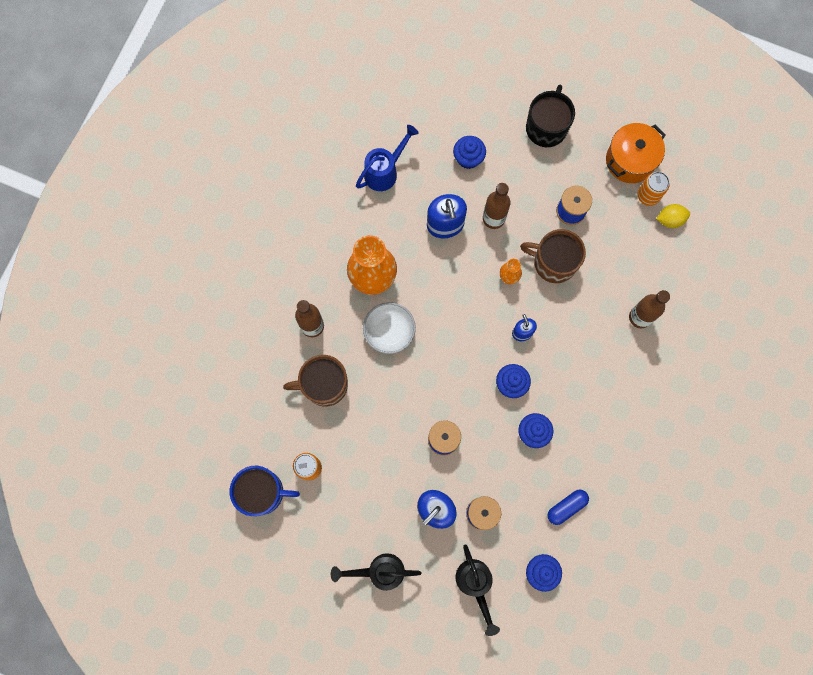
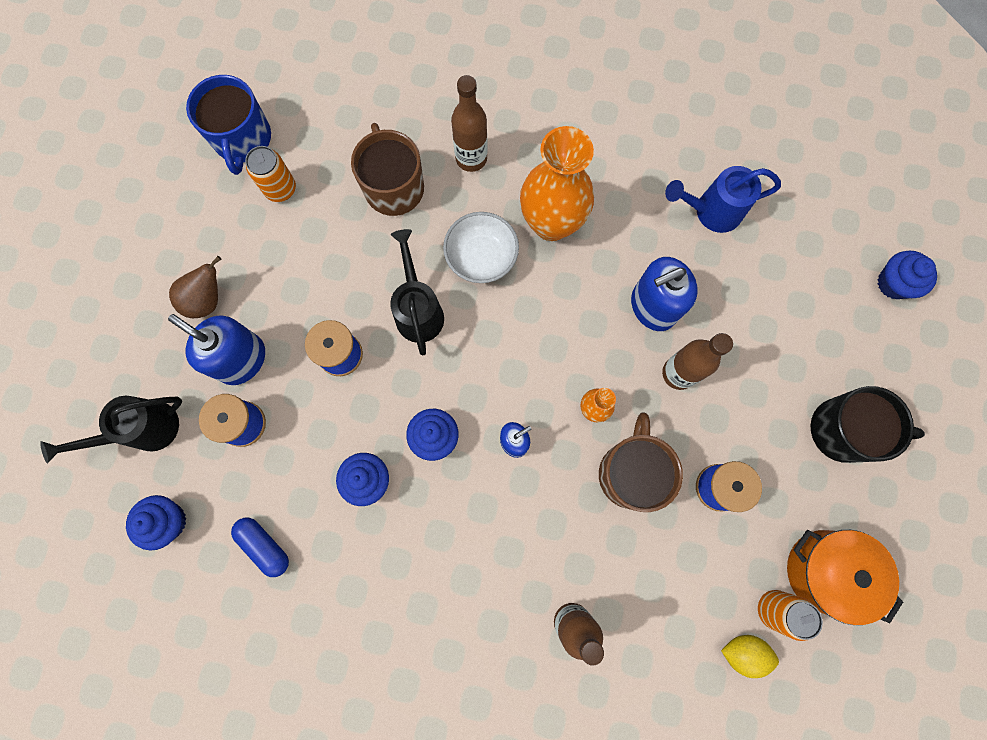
camera: 80 degrees right, 0 degrees up
black watering can [331,553,422,591] -> black watering can moved to [390,229,444,355]
blue watering can [356,125,419,191] -> blue watering can turned 135 degrees clockwise [665,166,781,233]
blue cupcake [453,136,486,169] -> blue cupcake moved to [878,250,937,299]
yellow lemon [657,204,690,228] -> yellow lemon turned 60 degrees counterclockwise [721,635,779,678]
none -> brown pear [169,256,221,318]

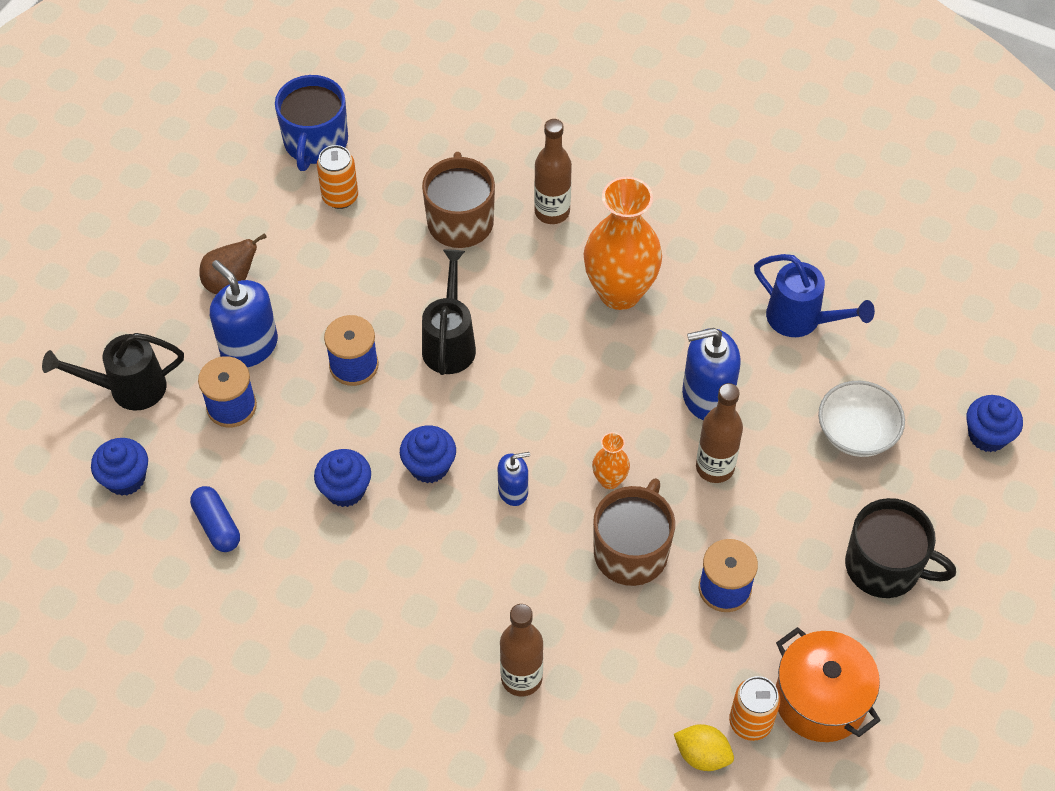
camera: 15 degrees right, 20 degrees down
white bowl [443,212,519,283] -> white bowl moved to [818,381,905,457]
blue watering can [665,166,781,233] -> blue watering can turned 150 degrees counterclockwise [754,254,875,337]

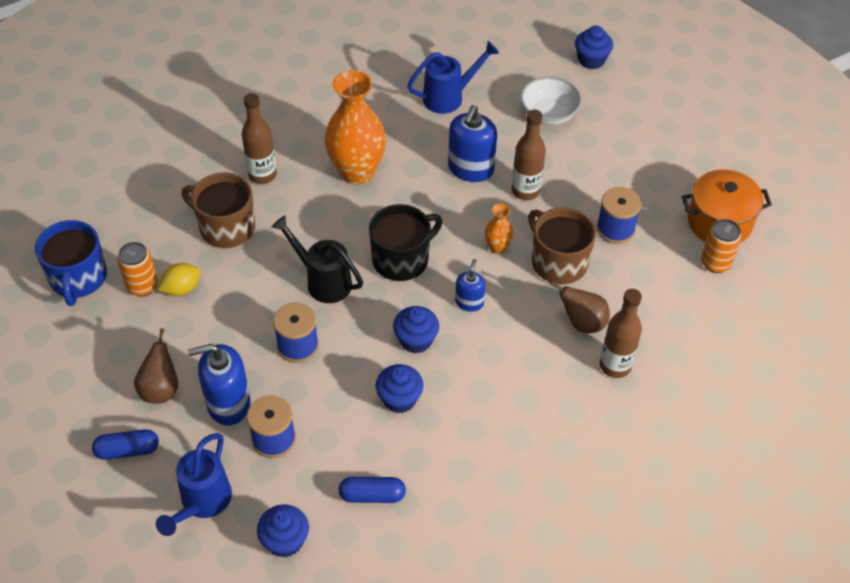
camera: 60 degrees left, 5 degrees down
black watering can [42,333,184,411] -> blue watering can [156,433,232,536]
blue mug [275,75,348,171] -> blue mug turned 45 degrees clockwise [35,220,107,306]
yellow lemon [674,724,734,771] -> yellow lemon moved to [158,263,200,296]
black mug [845,498,956,598] -> black mug moved to [369,204,443,281]
none -> blue capsule [92,429,159,460]
none -> brown pear [551,281,610,333]

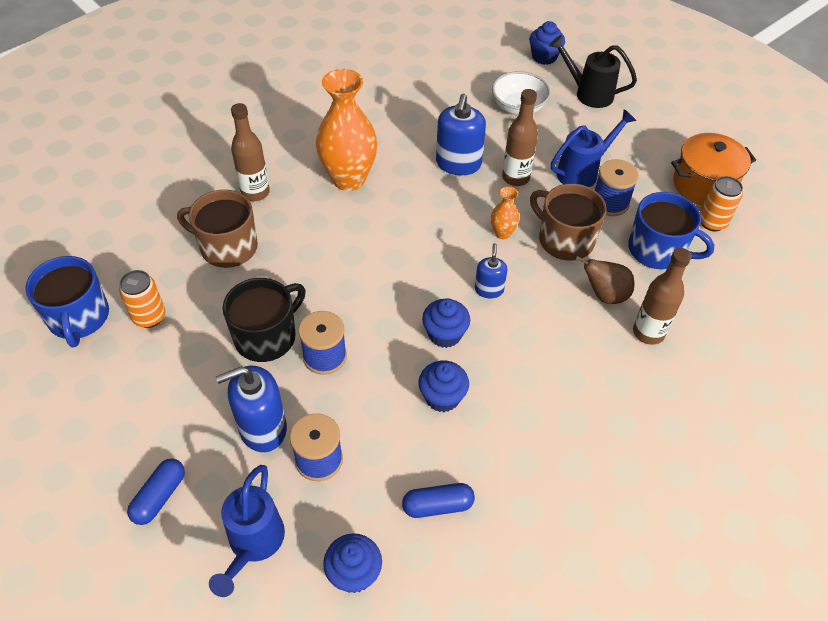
camera: 10 degrees left, 0 degrees up
blue capsule [92,429,159,460] -> blue capsule turned 45 degrees counterclockwise [127,459,185,525]
brown pear [134,328,178,404] -> none
yellow lemon [158,263,200,296] -> none
black watering can [272,215,363,303] -> black watering can moved to [549,35,637,108]
black mug [369,204,443,281] -> black mug moved to [223,278,306,362]
blue watering can [407,41,499,114] -> blue watering can moved to [551,109,636,187]
none -> blue mug [628,192,714,269]

